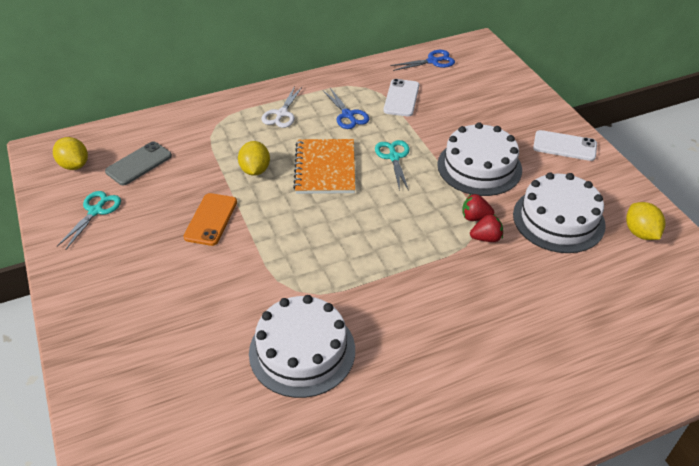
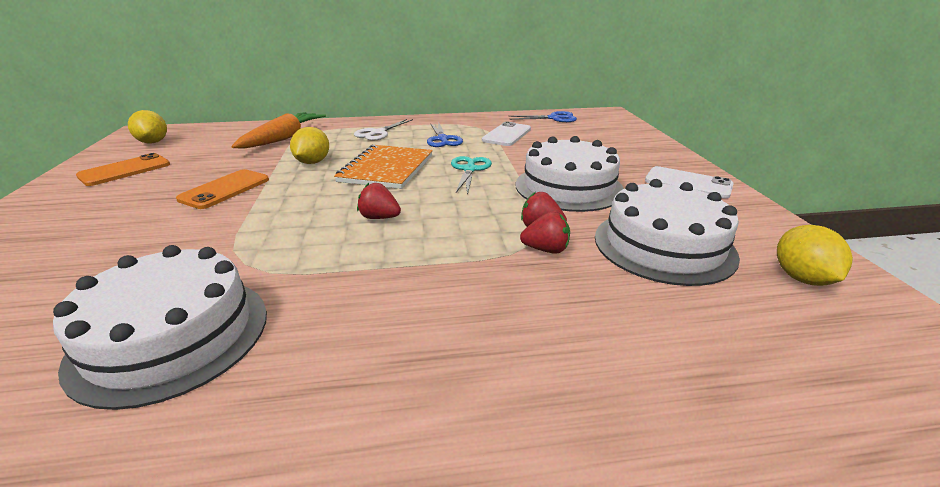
camera: 15 degrees right, 15 degrees down
turquoise scissors [57,191,121,250] -> orange phone [76,153,170,186]
grey phone [105,142,172,185] -> none
none -> orange carrot [231,112,326,148]
none -> red strawberry [357,183,401,219]

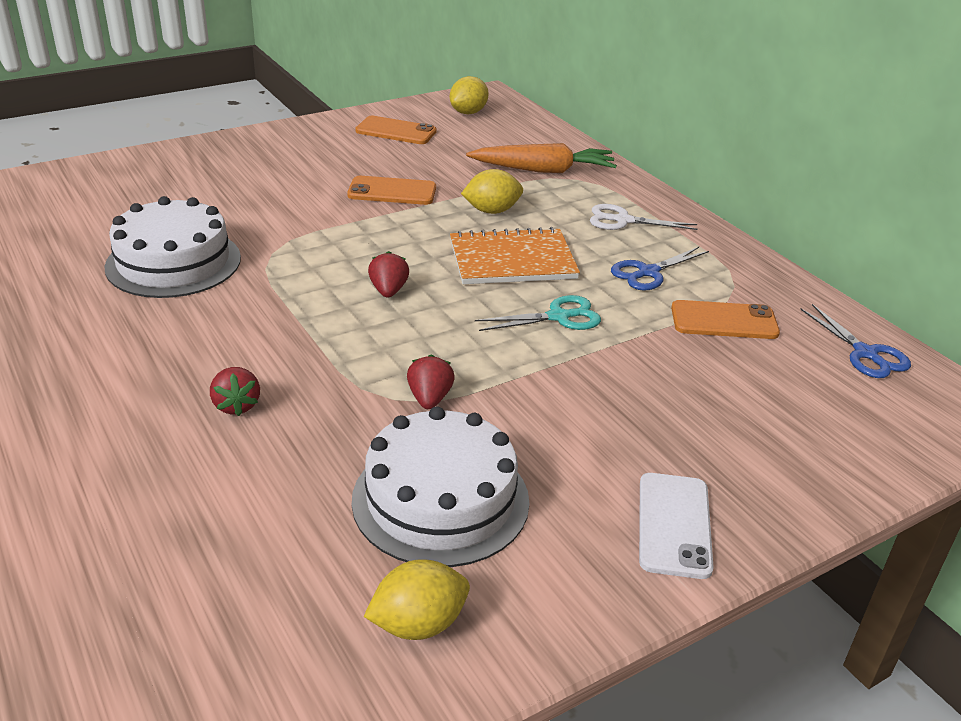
camera: 65 degrees right, 5 degrees up
white phone [482,122,531,146] -> orange phone [671,300,780,339]
white cake [516,136,624,212] -> none
red strawberry [520,212,570,254] -> red strawberry moved to [210,367,260,416]

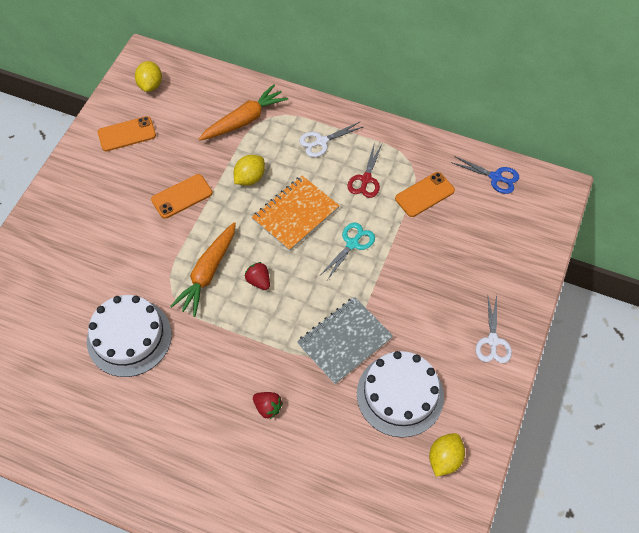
camera: 35 degrees left, 25 degrees up
red strawberry [407,354,455,409] -> grey notebook [297,297,393,384]
blue scissors [611,247,709,291] -> red scissors [347,142,382,198]
white phone [639,473,714,579] -> white scissors [476,295,512,363]
none -> orange carrot [171,222,236,317]

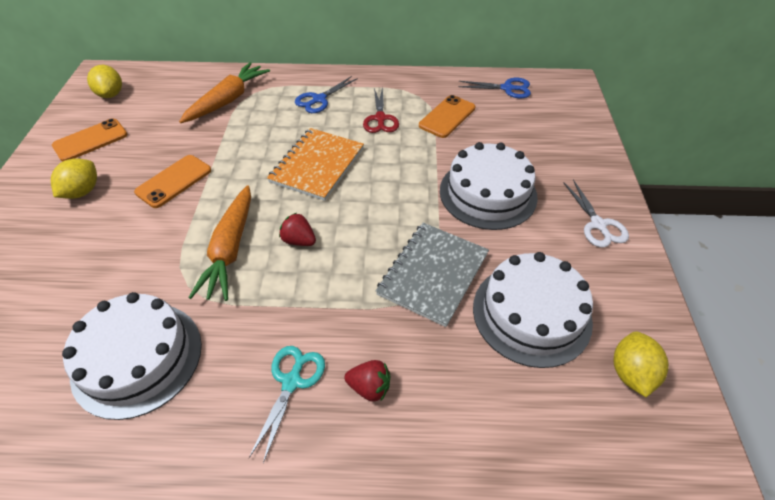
camera: 20 degrees left, 10 degrees down
yellow lemon [234,155,265,186] -> yellow lemon moved to [51,158,97,199]
white scissors [299,122,363,157] -> blue scissors [295,76,358,113]
turquoise scissors [321,223,375,280] -> turquoise scissors moved to [249,346,325,463]
none -> white cake [440,142,538,230]

